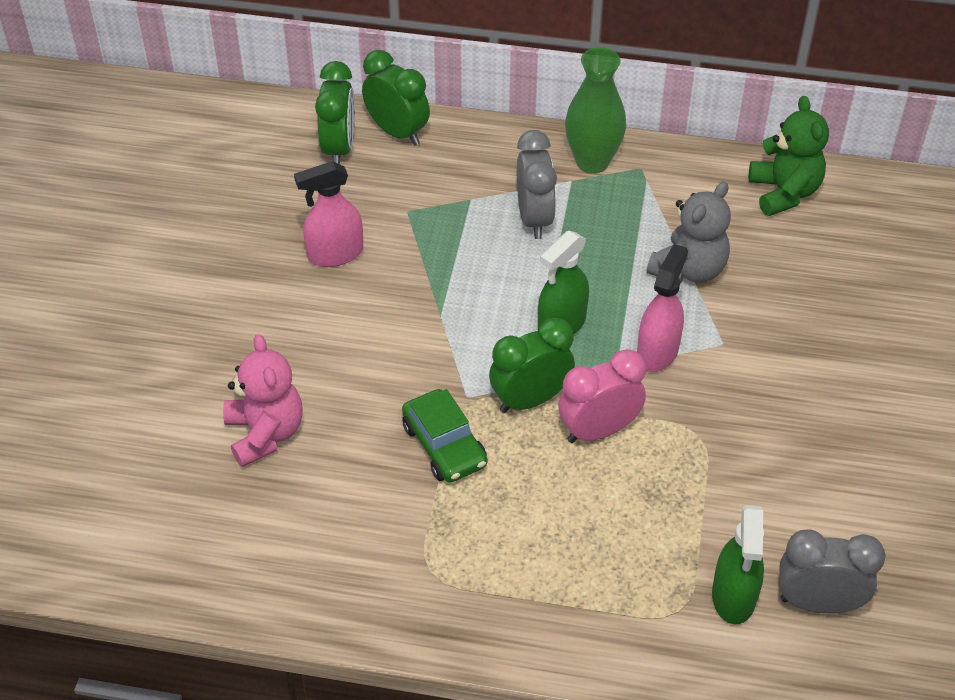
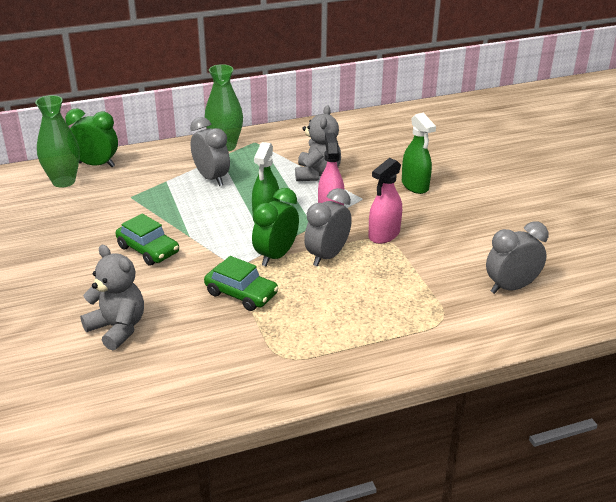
camera: 30 degrees left, 15 degrees down
pink teddy bear [223,334,303,467] -> grey teddy bear [80,245,144,351]
pink spray bottle [294,161,363,267] -> pink spray bottle moved to [368,158,402,244]
green clock [315,61,355,164] -> green vase [35,95,80,188]
pink clock [558,349,646,443] -> grey clock [304,188,352,266]
green spray bottle [712,505,764,624] -> green spray bottle moved to [402,113,436,194]
green teddy bear [749,96,829,216] -> none
none -> green car [115,213,179,266]

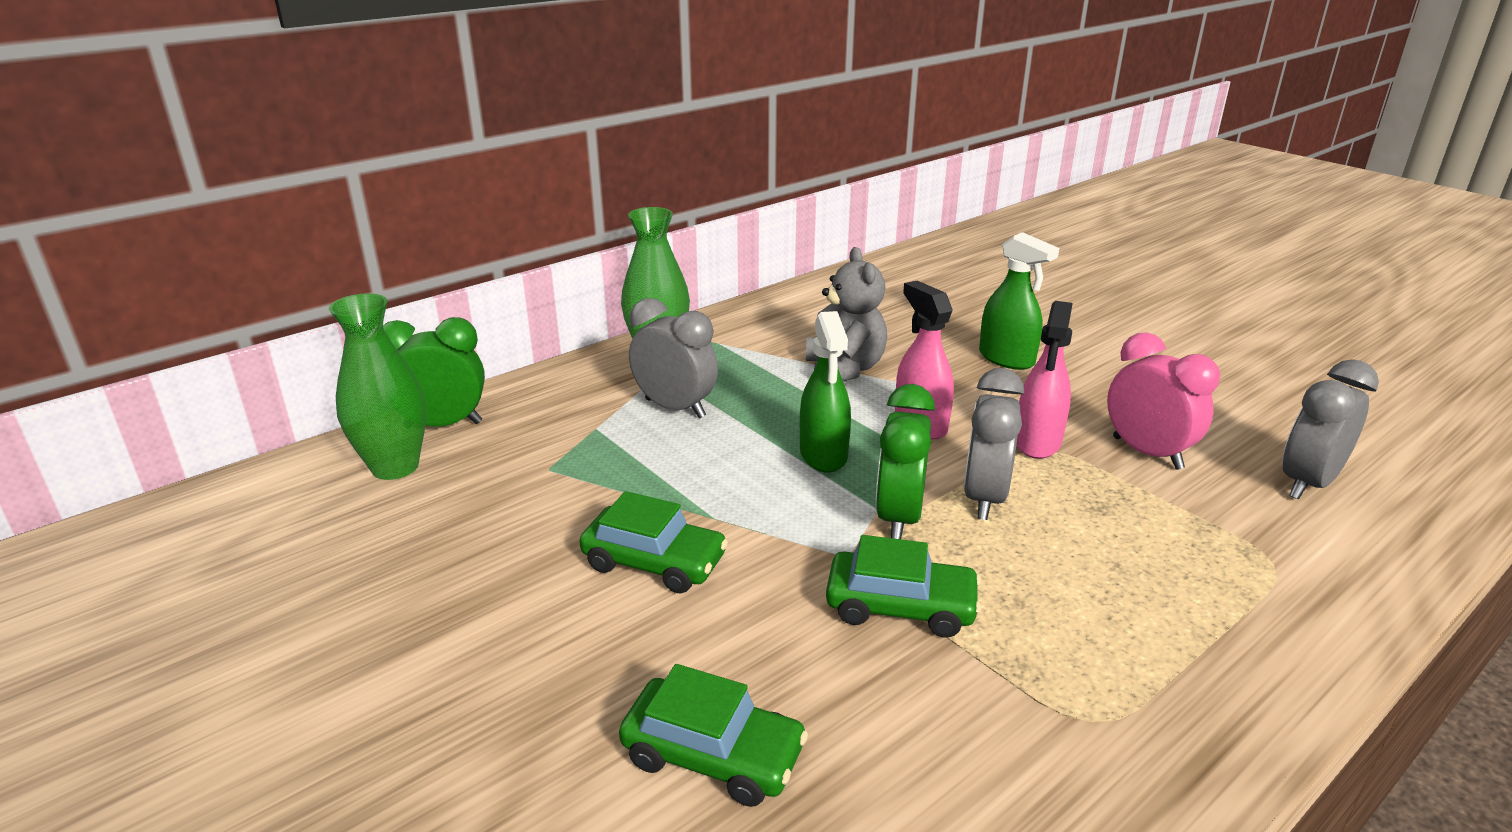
camera: 20 degrees left, 5 degrees down
grey teddy bear [80,245,144,351] -> green car [619,664,808,807]
none -> pink clock [1107,332,1220,470]

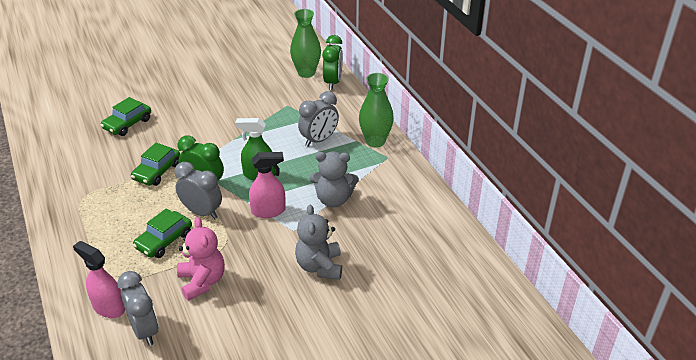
camera: 105 degrees right, 10 degrees up
green car [579,491,728,593] -> green car moved to [133,208,192,258]
green spray bottle [979,232,1059,370] -> grey teddy bear [295,204,342,280]
pink spray bottle [1016,301,1073,459] -> pink spray bottle moved to [73,241,125,318]
pink clock [1107,332,1220,470] -> pink teddy bear [177,217,225,301]

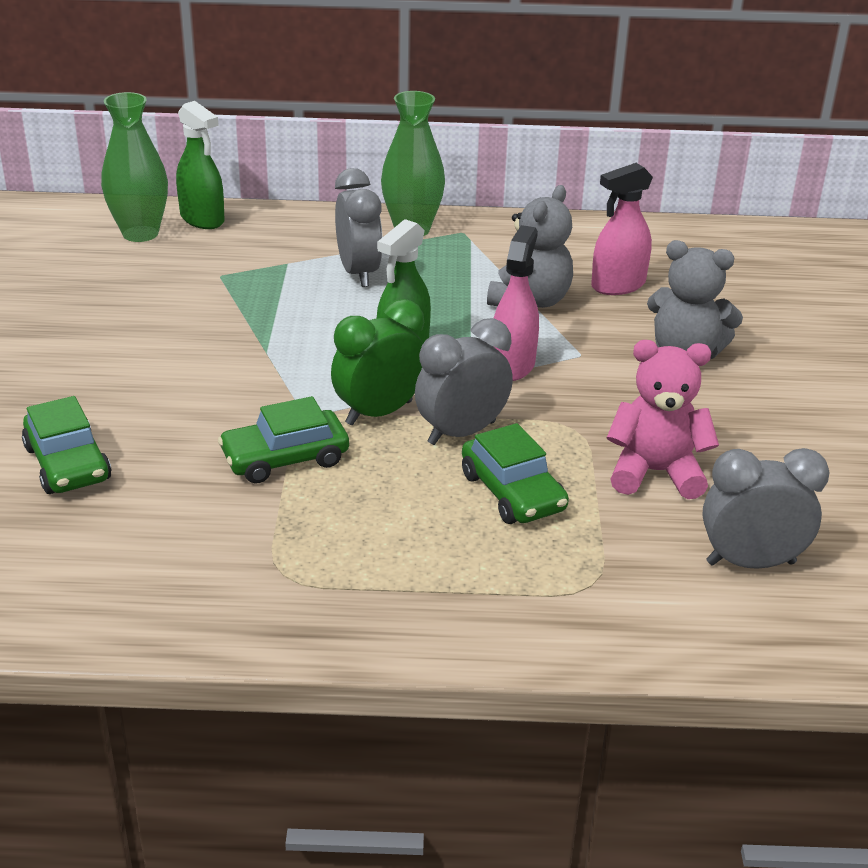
camera: 65 degrees left, 5 degrees down
pink spray bottle [73,241,125,318] -> pink spray bottle moved to [591,163,653,295]
green car [131,143,180,186] -> green car turned 105 degrees clockwise [218,396,349,483]
green clock [322,35,343,90] -> green spray bottle [176,101,225,229]

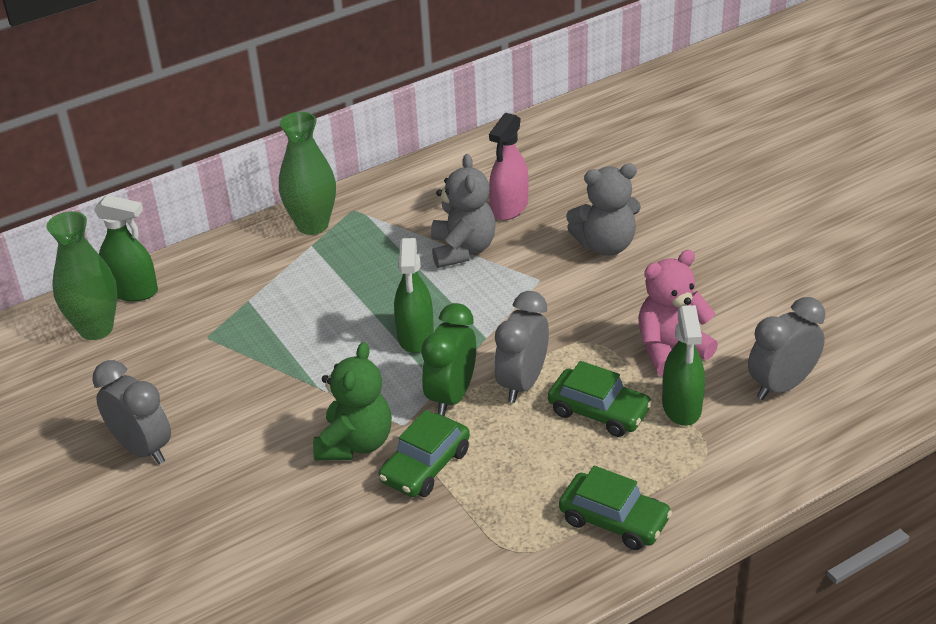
camera: 30 degrees left, 5 degrees up
green car [22,396,111,494] -> green car moved to [559,466,672,550]
grey clock [335,168,383,287] -> grey clock moved to [92,360,171,464]
pink spray bottle [493,225,539,381] -> none
none -> green teddy bear [313,342,392,461]
none -> green spray bottle [662,305,705,426]

